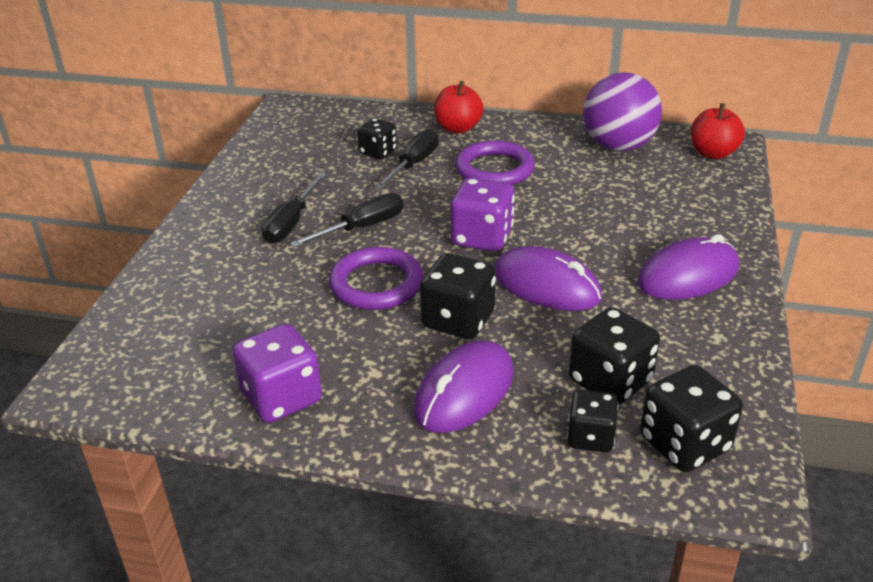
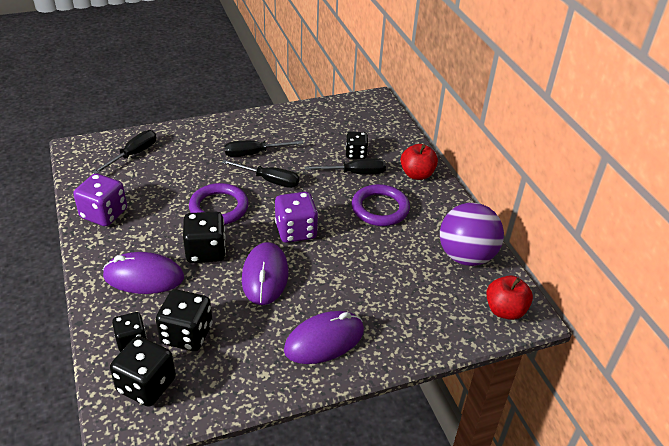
camera: 55 degrees right, 5 degrees up
purple mouse [638,234,739,300] -> purple mouse turned 60 degrees counterclockwise [284,311,364,364]
none -> black screwdriver [92,130,157,174]

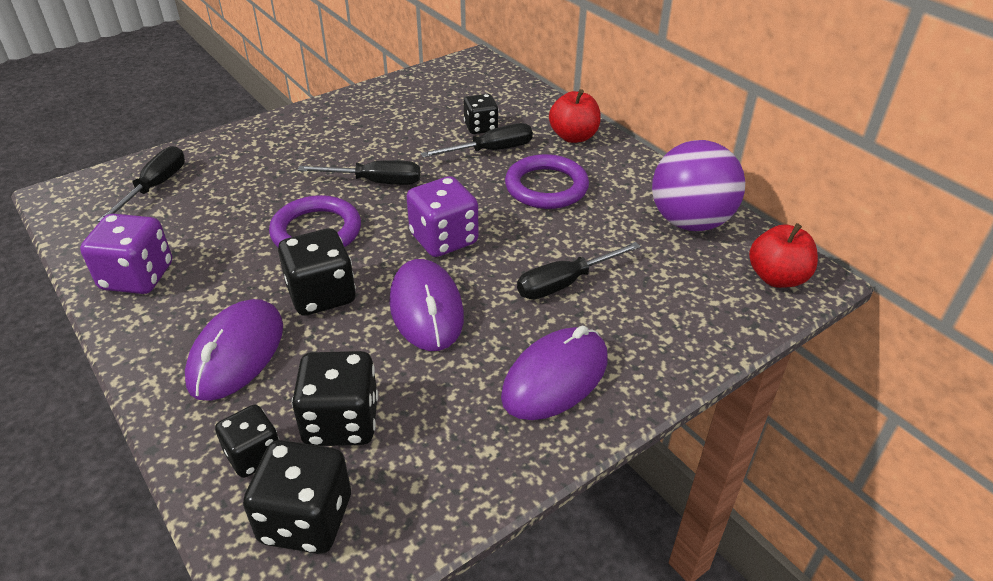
camera: 15 degrees left, 0 degrees up
purple mouse [103,252,184,294] -> purple mouse turned 60 degrees counterclockwise [185,299,283,401]
black screwdriver [224,140,304,157] -> black screwdriver moved to [517,242,641,299]

